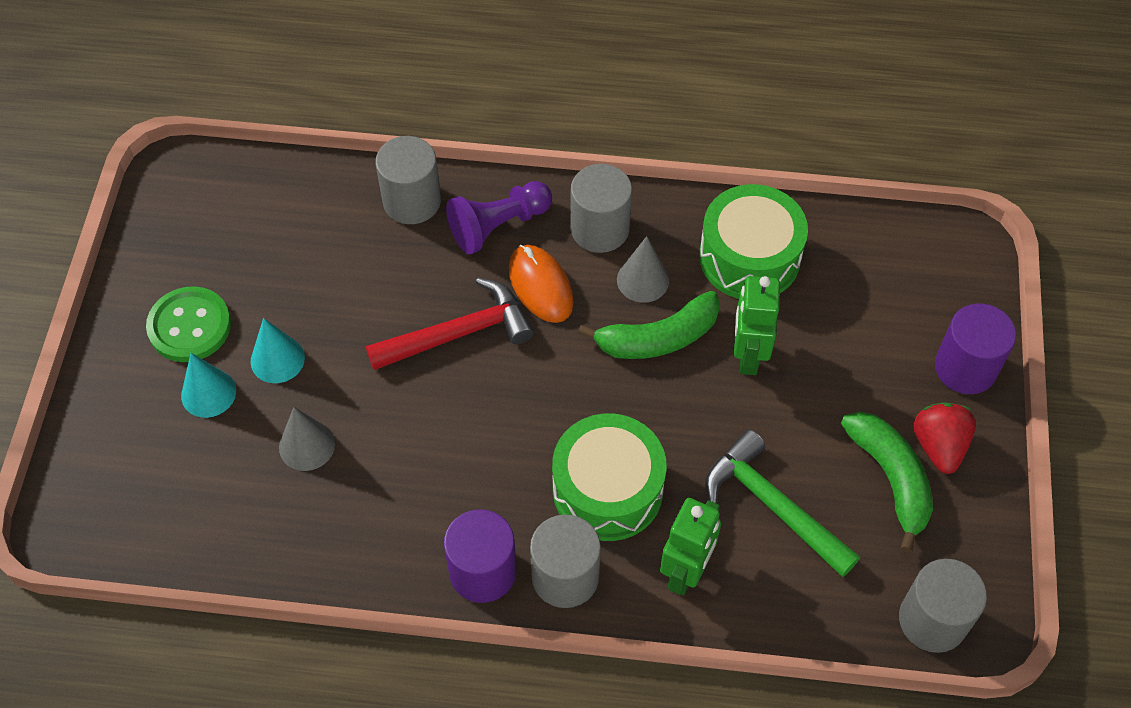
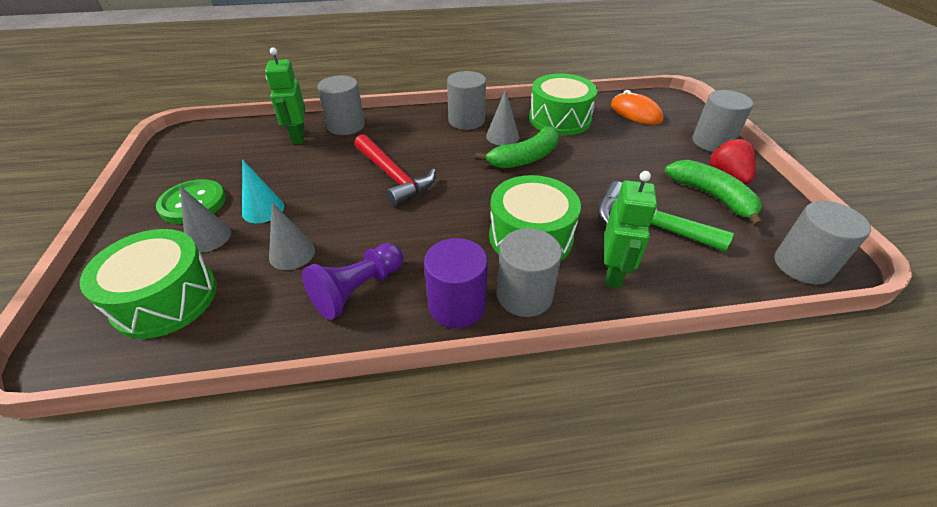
camera: 15 degrees left, 15 degrees down
turquoise cone [181,353,236,418] -> grey cone [180,186,231,253]
red hammer [366,278,534,370] -> red hammer turned 90 degrees clockwise [354,134,436,206]
purple pawn [446,181,552,254] -> purple pawn moved to [302,243,404,320]
orange mouse [509,245,574,323] -> orange mouse moved to [611,90,664,125]
green robot [734,276,780,375] -> green robot moved to [265,47,305,145]
purple cylinder [935,303,1016,394] -> grey cylinder [693,90,753,152]
none -> green drum [80,229,217,339]

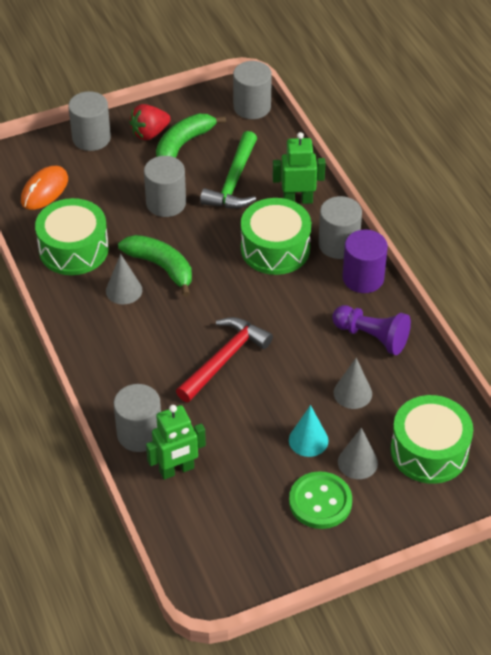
camera: 105 degrees left, 5 degrees up
grey cylinder [447,71,486,130] -> grey cylinder moved to [144,156,186,217]

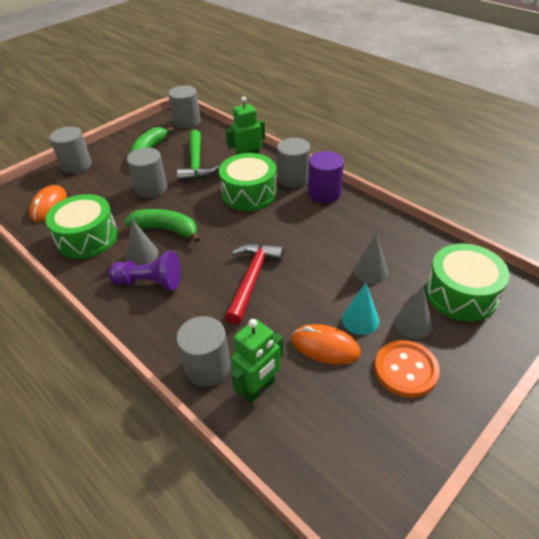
camera: 20 degrees left, 5 degrees down
red strawberry [129,104,171,140] -> none
green button [289,471,352,529] -> orange button [375,340,440,398]
purple pawn [332,305,411,355] -> purple pawn moved to [108,251,181,290]
none -> orange mouse [291,324,360,365]

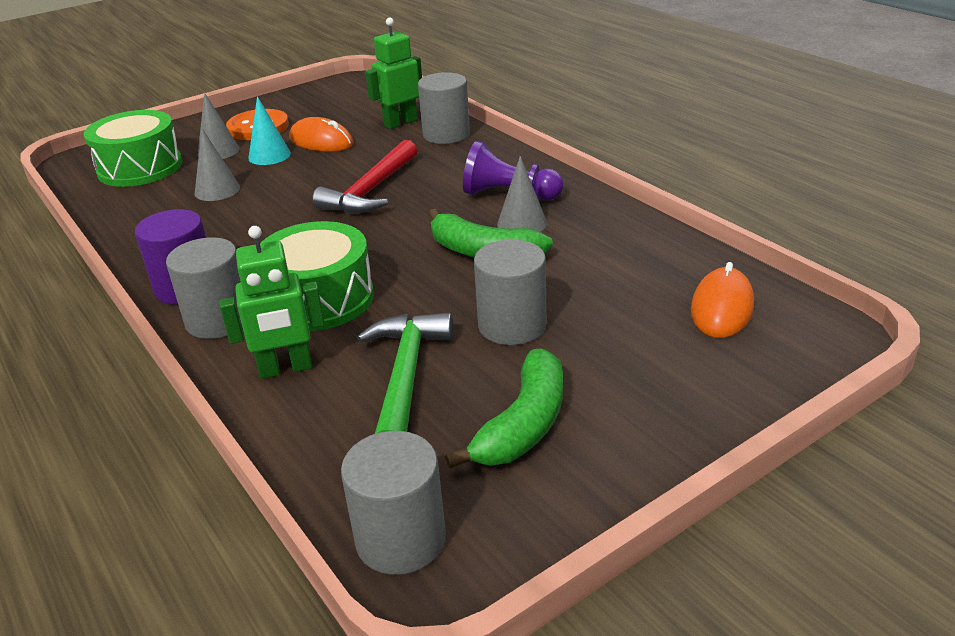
camera: 170 degrees left, 10 degrees down
green drum [46,194,118,259] -> none
grey cylinder [49,127,92,174] -> none

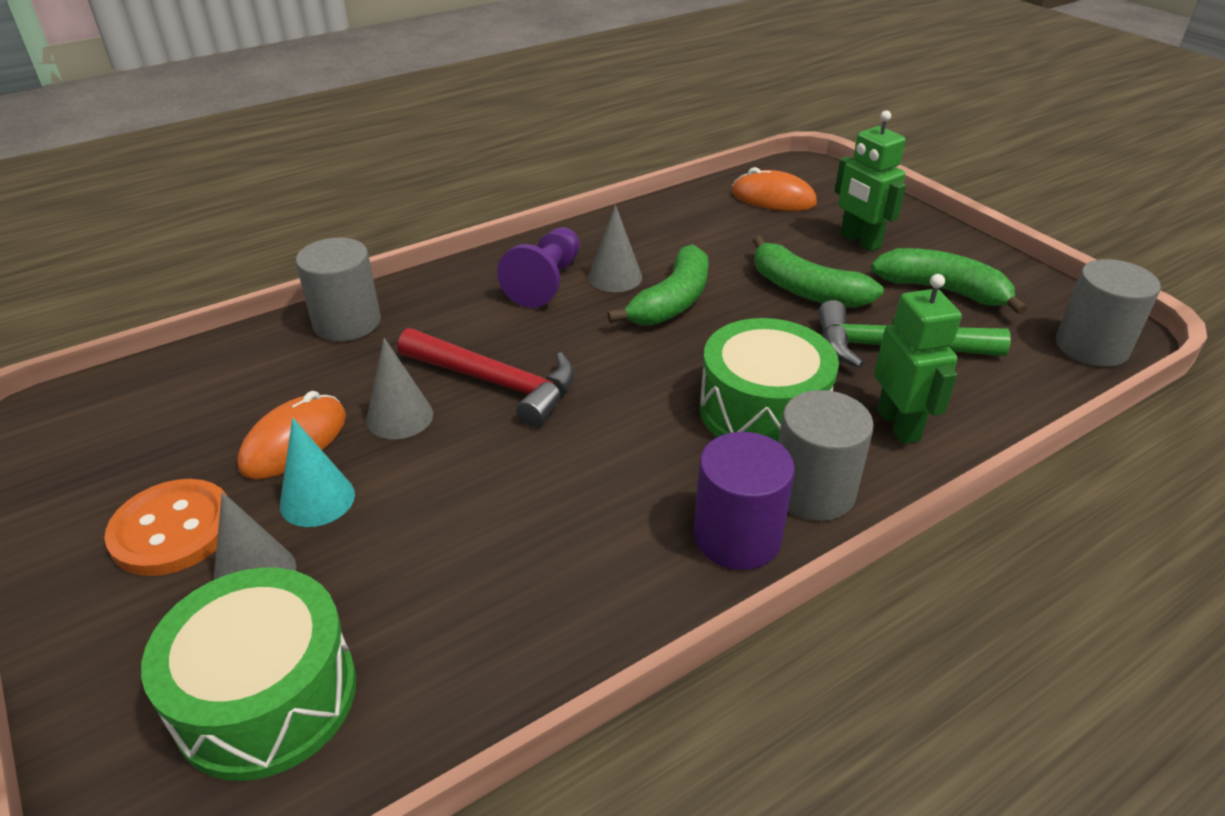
camera: 90 degrees left, 5 degrees up
grey cone [195,129,240,201] -> grey cone moved to [366,338,433,439]
green robot [365,18,422,129] -> green robot moved to [835,110,906,252]
grey cylinder [474,239,547,345] -> green banana [753,236,884,308]

